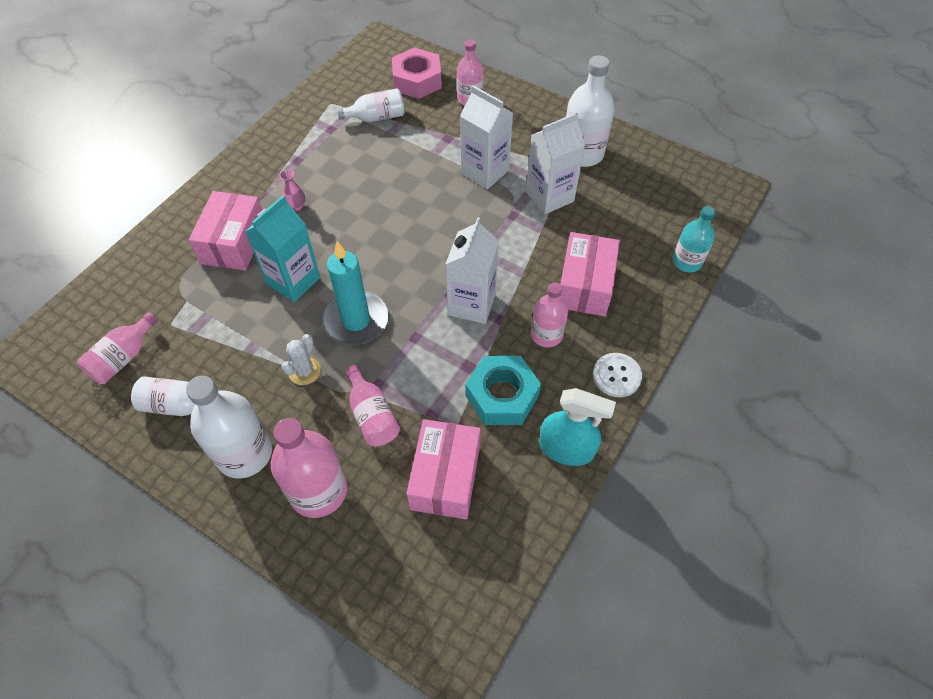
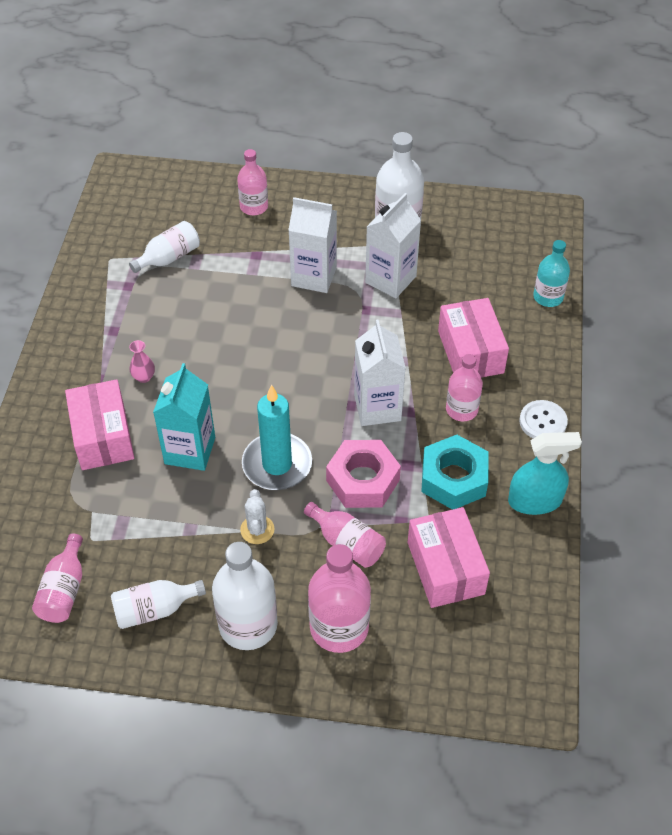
camera: 25 degrees left, 5 degrees down
pink nut [392,47,442,99] -> pink nut moved to [326,440,401,508]

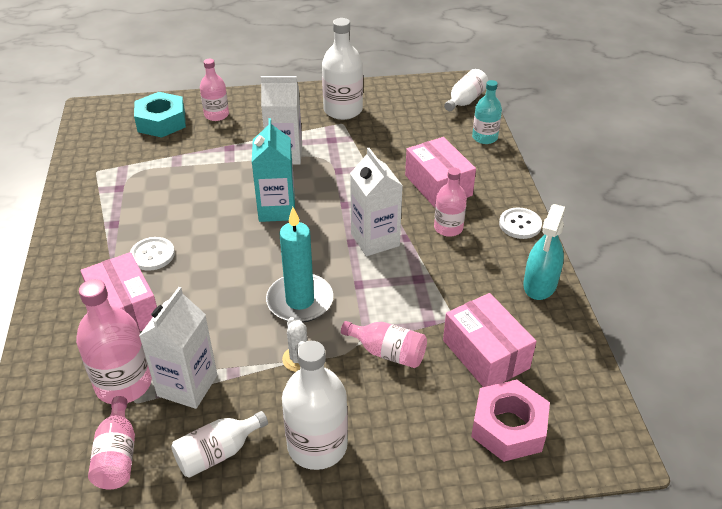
camera: 15 degrees left, 10 degrees down
white bottle [129,221,200,273] -> white bottle moved to [444,69,489,111]
pink vase [129,340,155,383] -> white button [130,237,175,271]
turquoise carton [153,363,215,471] -> turquoise carton moved to [252,118,295,222]
pink bottle [308,544,371,653] -> pink bottle moved to [76,279,152,404]
pink nut [326,440,401,508] -> pink nut moved to [471,380,550,462]
white carton [365,193,421,298] -> white carton moved to [139,287,217,409]
turquoise nut [421,435,489,510] -> turquoise nut moved to [134,92,186,138]
turquoise spray bottle [508,432,582,515] -> turquoise spray bottle turned 135 degrees clockwise [523,204,566,300]

